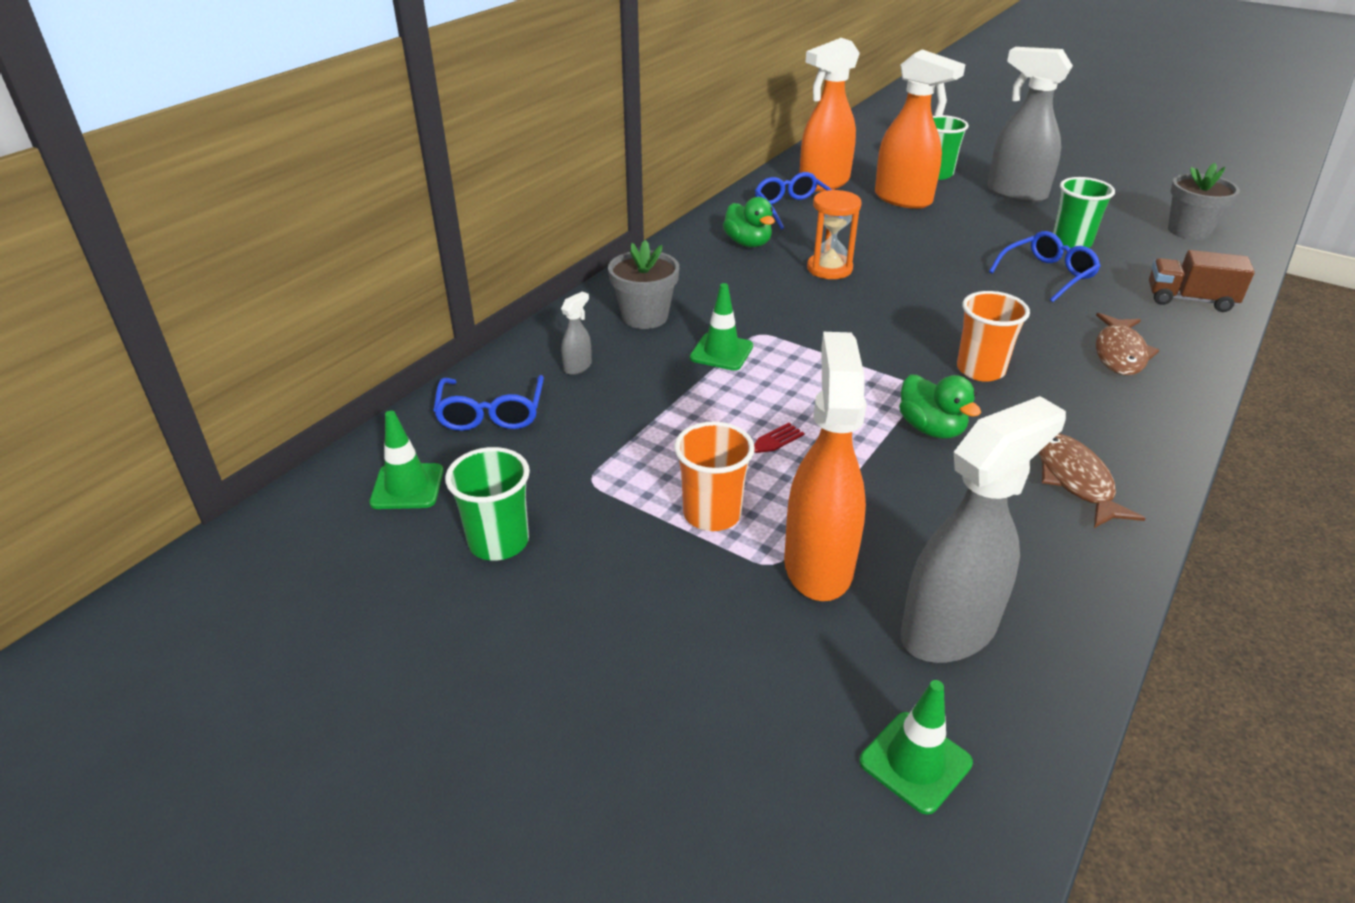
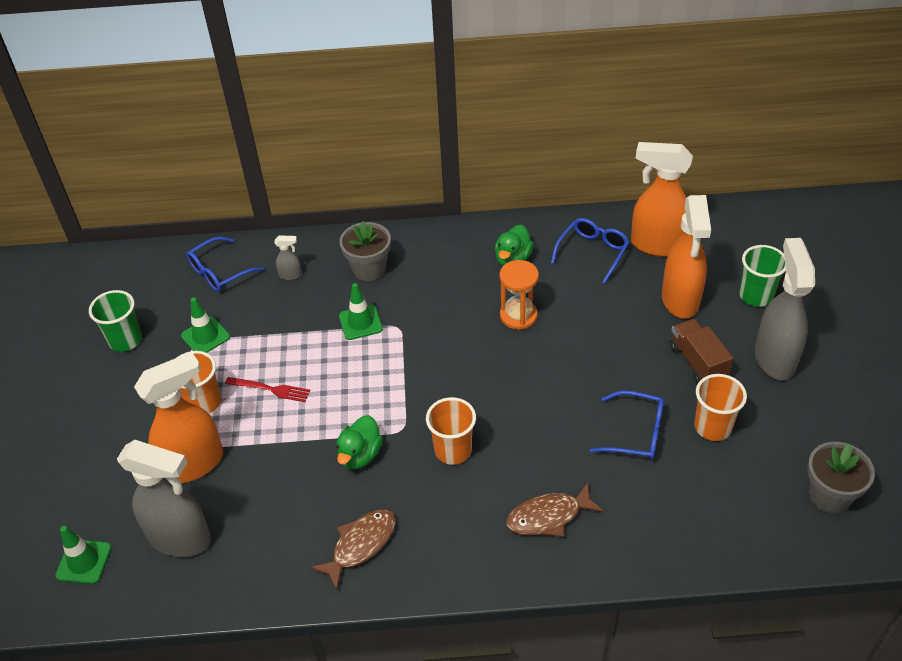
camera: 55 degrees right, 10 degrees up
green traffic cone [369,411,444,509] -> green traffic cone moved to [181,297,230,353]
green cup [1053,177,1115,248] -> orange cup [694,374,747,441]
brown truck [1149,250,1255,312] -> brown truck moved to [669,319,733,384]

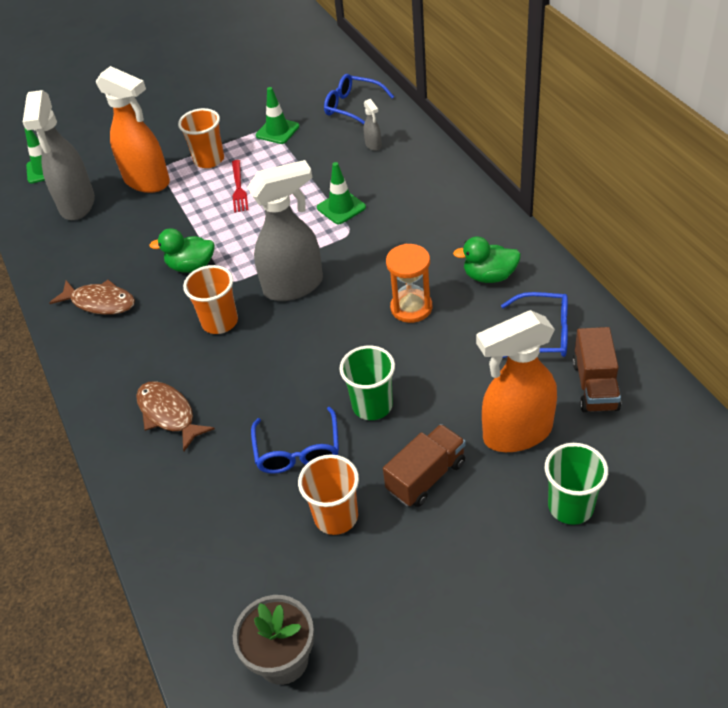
camera: 70 degrees right, 0 degrees up
green cup [89,290,142,352] -> green cup moved to [339,345,395,420]
grey flower pot [339,221,391,281] -> none
orange spray bottle [631,142,693,257] -> brown truck [572,327,621,412]
grey spray bottle [755,238,815,380] -> grey spray bottle moved to [247,160,323,301]

